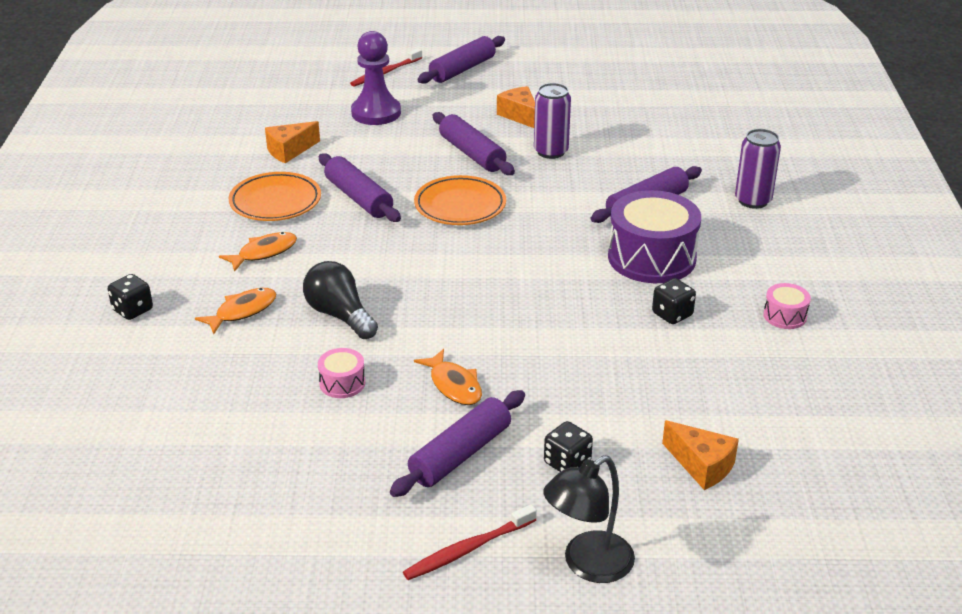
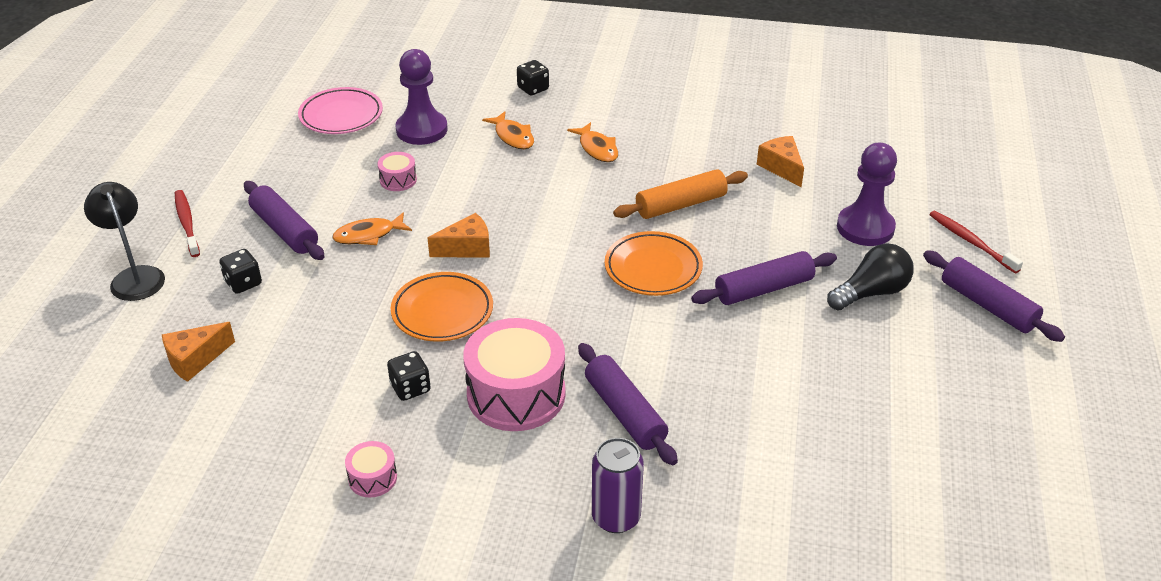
camera: 100 degrees right, 5 degrees up
orange plate [229,172,321,221] -> orange plate moved to [391,272,493,342]
black light bulb [303,261,378,339] -> black light bulb moved to [827,243,914,311]
purple rolling pin [319,153,401,222] -> orange rolling pin [613,169,748,219]
orange cheese [497,86,535,128] -> orange cheese moved to [427,213,490,257]
purple can [534,83,571,159] -> none
purple drum [608,190,701,283] -> pink drum [463,318,566,431]
none -> pink plate [298,87,383,134]
none -> purple pawn [396,49,448,145]

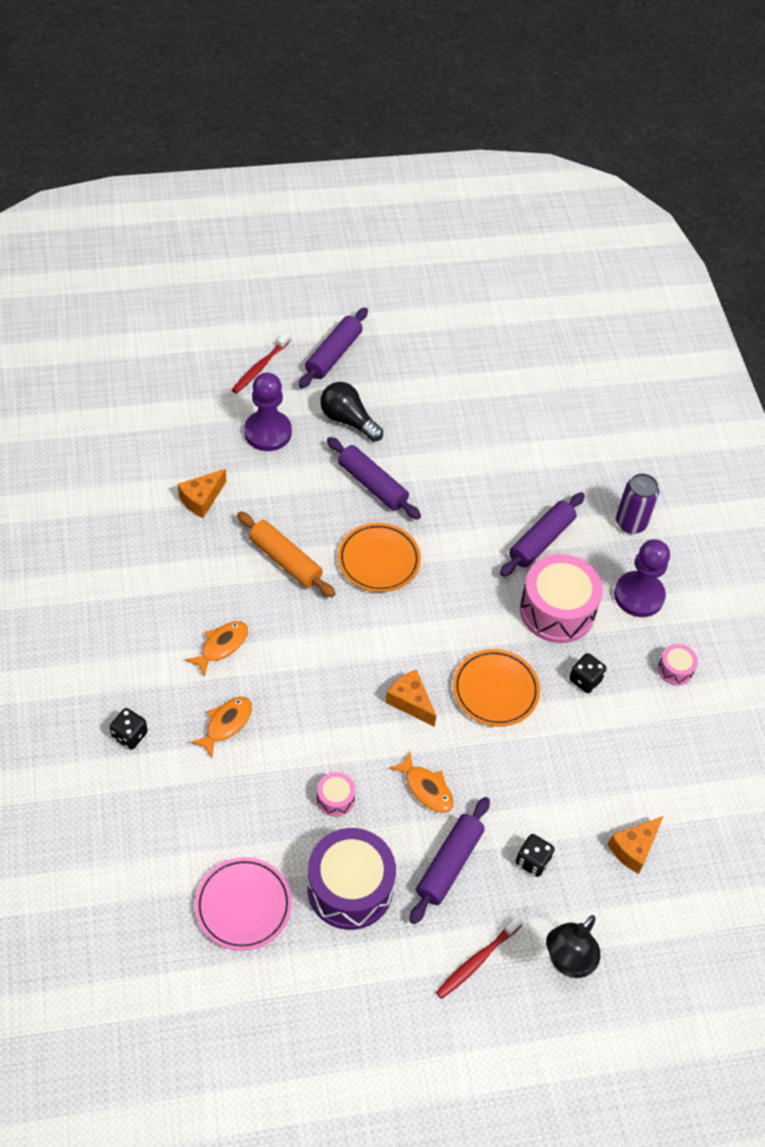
camera: 115 degrees left, 15 degrees up
orange cheese [162,322,235,382] -> orange cheese turned 105 degrees clockwise [608,816,663,874]
purple pawn [396,49,448,145] -> purple pawn moved to [614,539,670,617]
none -> purple drum [307,828,396,930]

